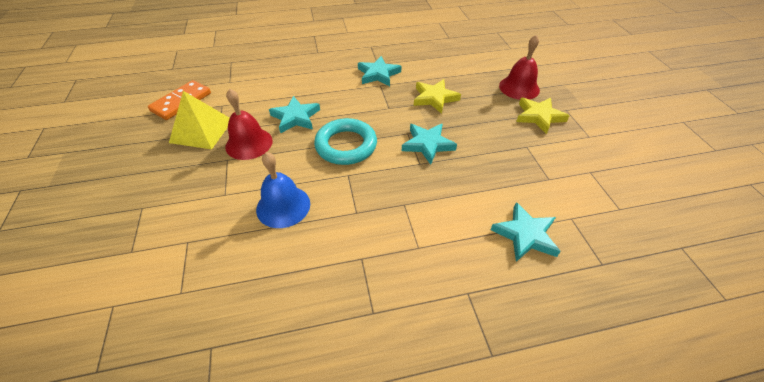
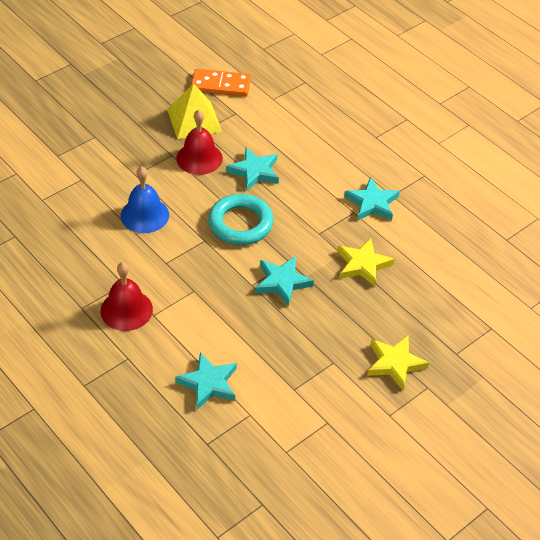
camera: 60 degrees right, 0 degrees up
red bell [499,35,540,100] -> red bell moved to [100,262,153,331]

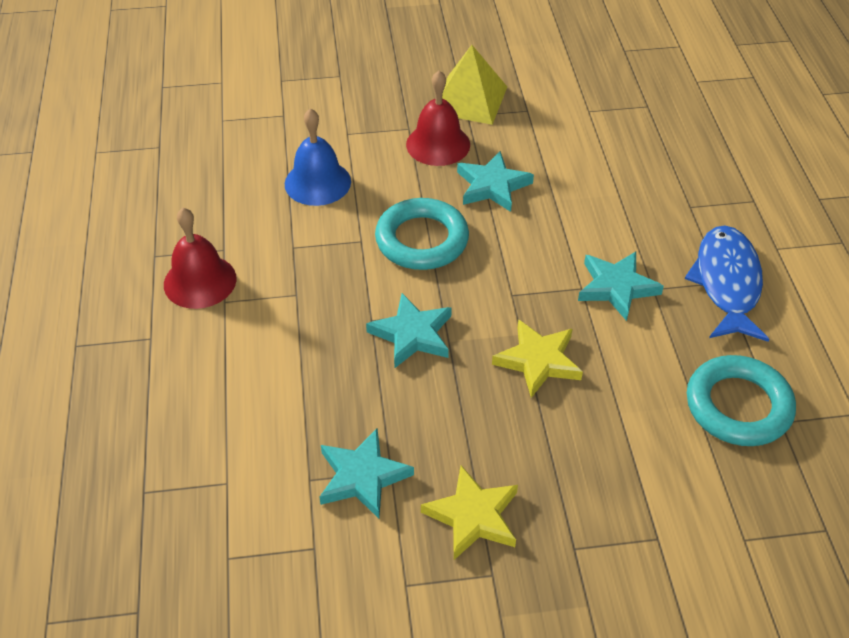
camera: 35 degrees right, 0 degrees up
turquoise star [175,352,237,409] -> turquoise star moved to [319,428,414,519]
orange domino [191,69,251,96] -> none
none -> blue fish [685,226,770,342]
none -> turquoise ring [687,355,796,446]

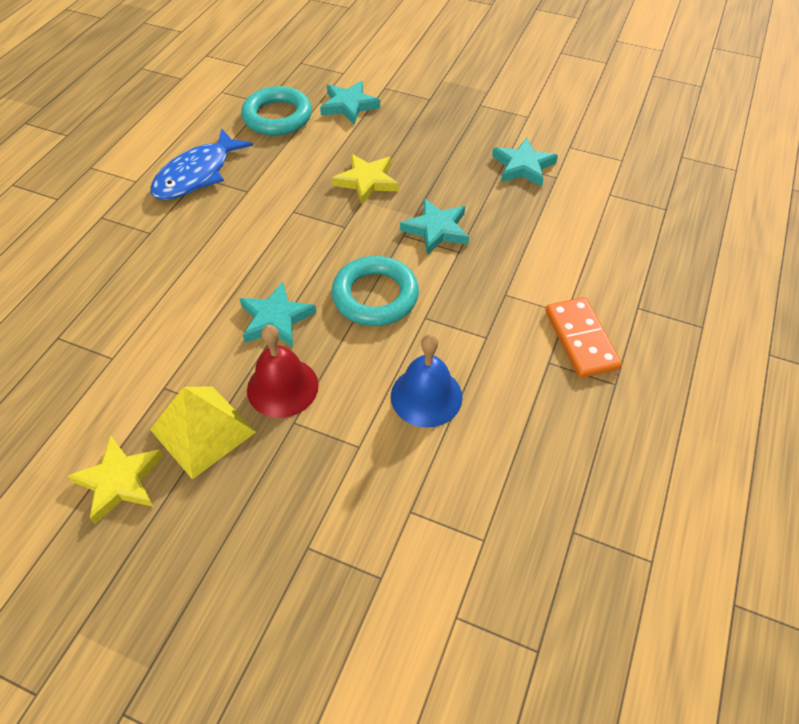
camera: 150 degrees left, 5 degrees up
red bell [164,208,237,309] -> orange domino [546,297,622,378]
yellow star [421,465,518,560] -> yellow star moved to [68,436,163,524]
turquoise star [578,252,664,321] -> turquoise star moved to [320,81,380,125]

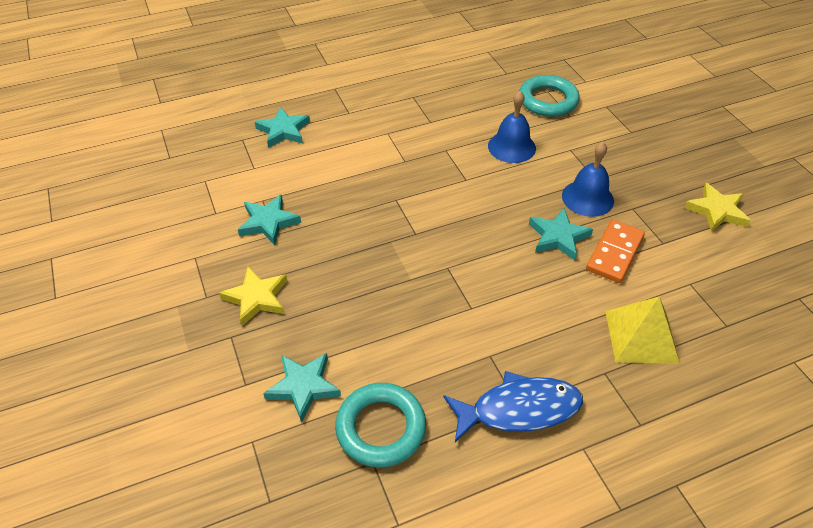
camera: 135 degrees left, 5 degrees down
yellow pyramid [150,386,256,479] -> yellow pyramid moved to [605,297,680,364]
red bell [247,325,319,418] -> blue bell [562,142,614,217]
turquoise ring [331,256,419,326] -> turquoise ring moved to [519,75,580,117]
yellow star [332,154,398,204] -> yellow star moved to [219,267,287,326]
turquoise star [400,198,469,255] -> turquoise star moved to [255,107,310,148]
orange domino [546,297,622,378] -> orange domino moved to [586,220,645,283]

